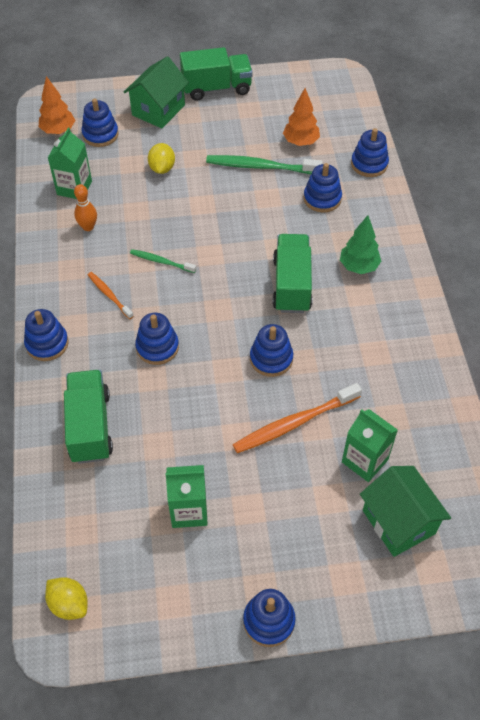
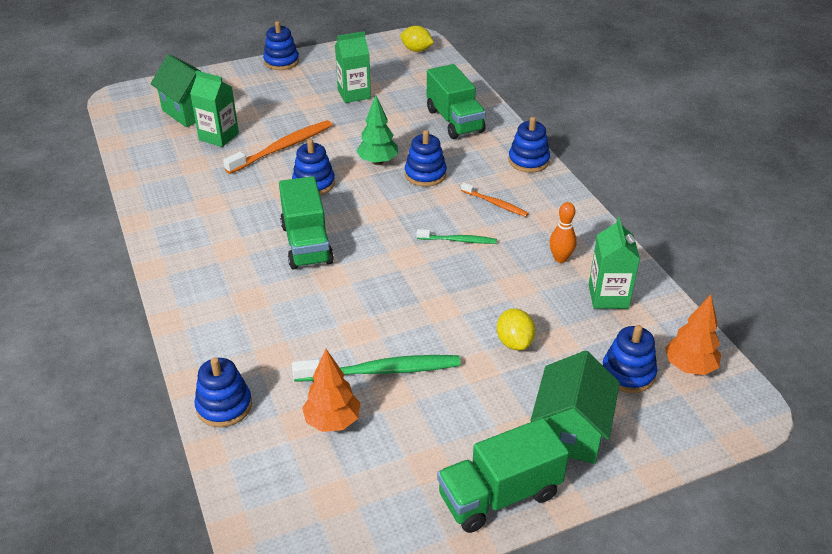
camera: 165 degrees right, 15 degrees down
blue stacking toy [303,163,342,212] -> none
green tree [340,215,381,274] -> green tree moved to [356,95,398,165]

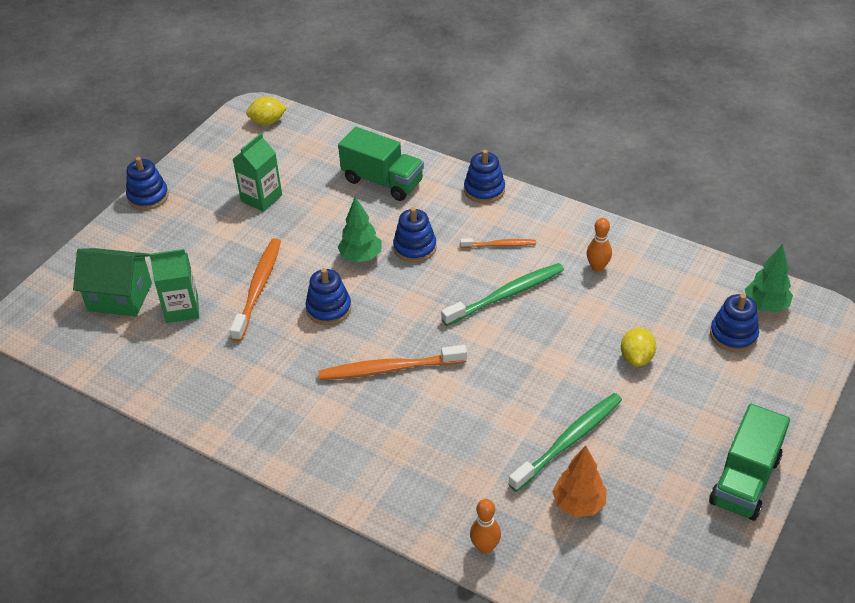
camera: 35 degrees left, 5 degrees up
blue stacking toy [194,357,252,427] -> orange bowling pin [470,499,501,554]
green truck [279,176,334,270] -> orange toothbrush [318,345,467,380]
green toothbrush [417,229,497,244] -> green toothbrush [441,263,564,326], size x1.78
yellow lemon [497,308,536,350] -> yellow lemon turned 60 degrees clockwise [621,327,656,367]
green house [531,351,620,464] -> none
green carton [589,217,640,309] -> none
orange tree [665,295,721,375] -> green tree [745,244,793,312]

